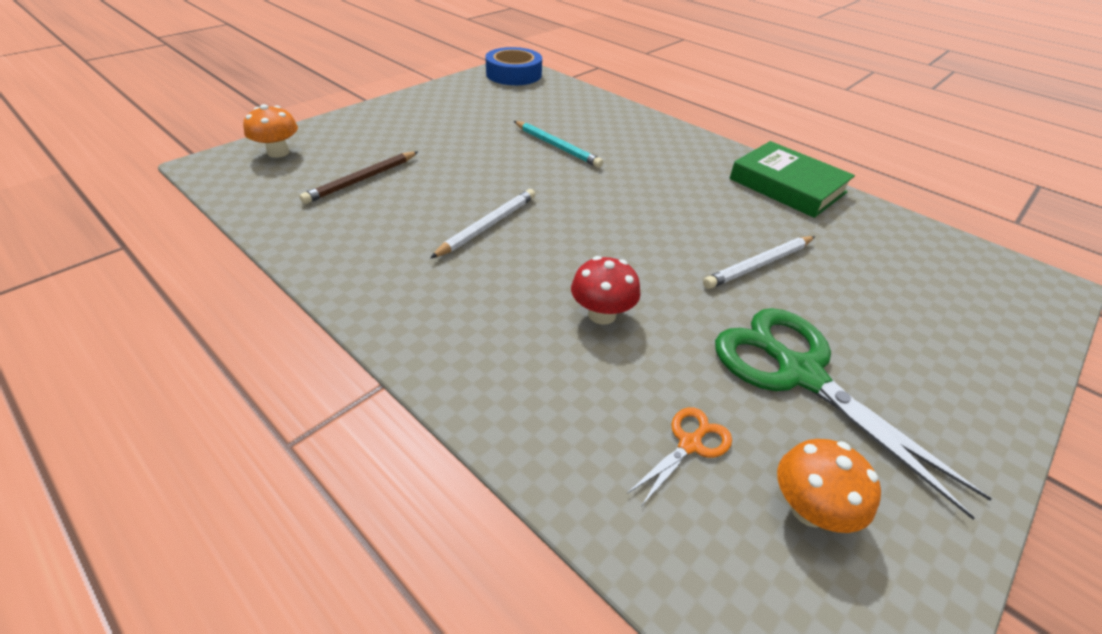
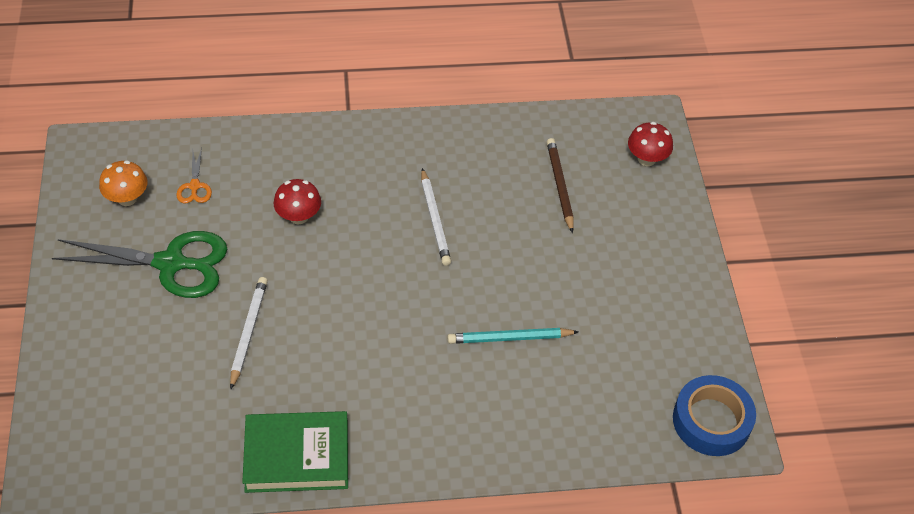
camera: 130 degrees right, 10 degrees up
orange mushroom [243,104,298,158] -> red mushroom [628,122,673,166]

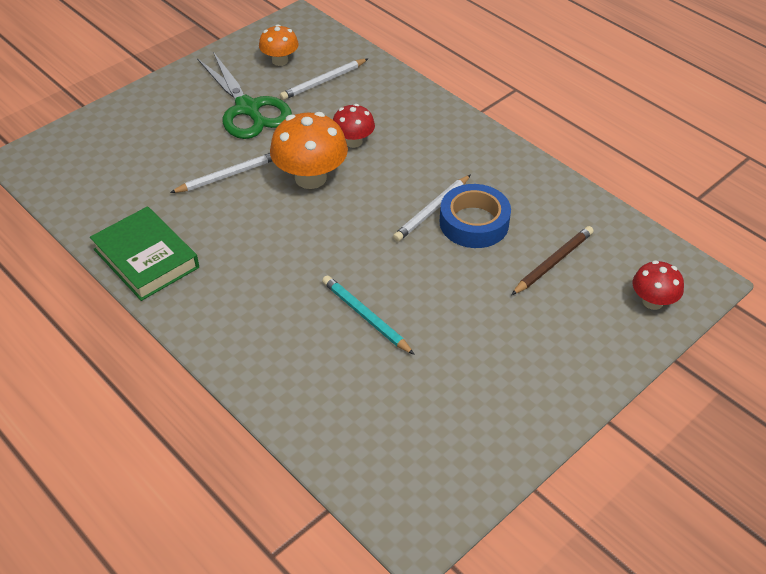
camera: 55 degrees right, 5 degrees down
orange scissors [176,148,212,203] -> white pencil [280,59,368,100]
blue tape [673,375,756,456] -> blue tape moved to [440,184,511,248]
none -> orange mushroom [270,112,348,189]

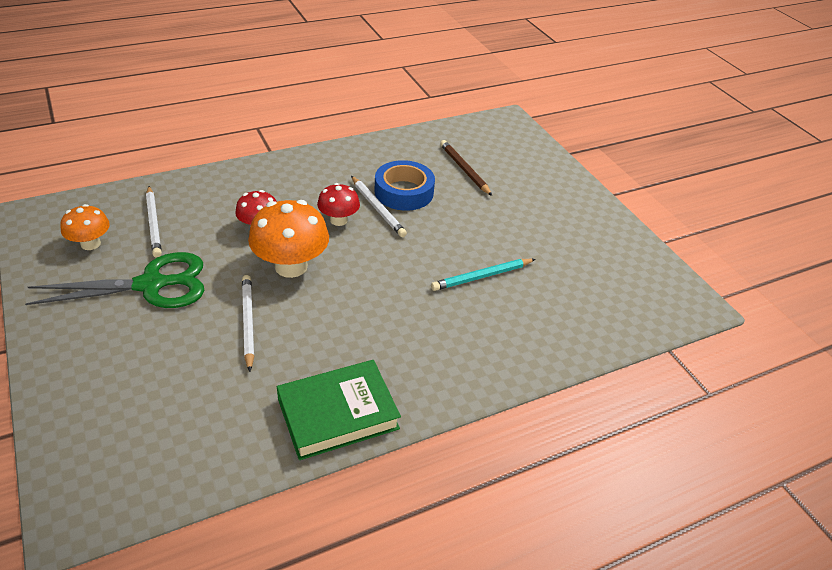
camera: 75 degrees left, 5 degrees down
red mushroom [633,260,684,310] -> red mushroom moved to [317,183,360,226]

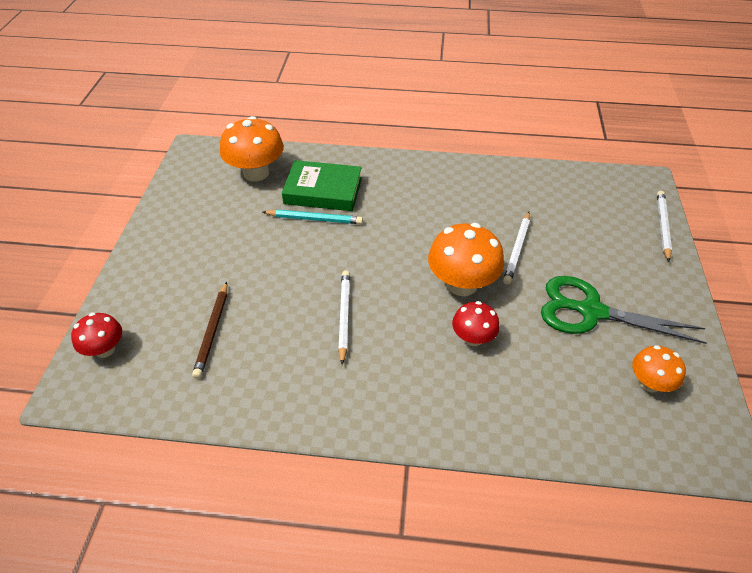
camera: 145 degrees left, 5 degrees up
white pencil [146,186,162,257] -> white pencil moved to [657,191,672,262]
green book [277,360,401,460] -> green book moved to [282,160,362,211]
red mushroom [317,183,360,226] -> red mushroom moved to [71,313,122,358]
blue tape [375,160,435,211] -> none
none -> orange mushroom [220,116,284,182]

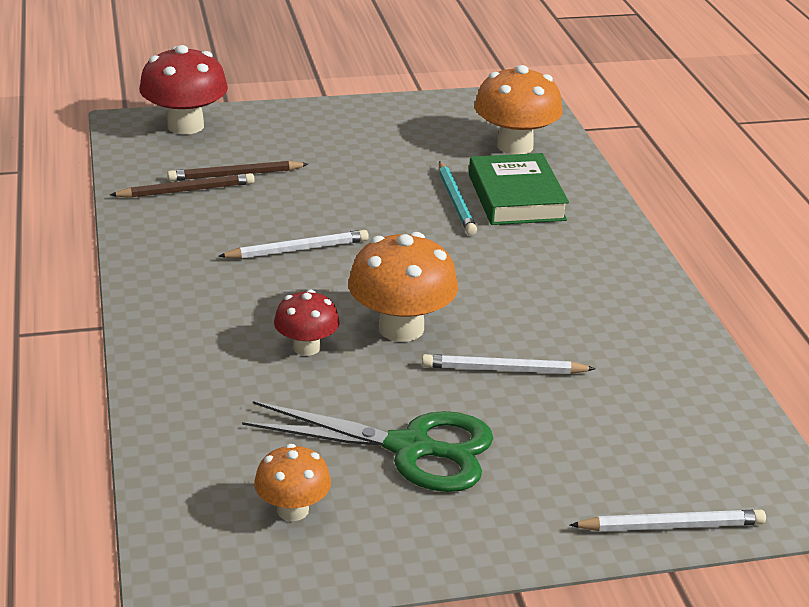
camera: 70 degrees right, 15 degrees down
red mushroom [71,313,122,358] -> red mushroom [139,45,228,135], size x1.71
green scissors [541,276,707,344] -> green scissors turned 105 degrees clockwise [242,401,494,492]
none -> brown pencil [110,173,255,198]

